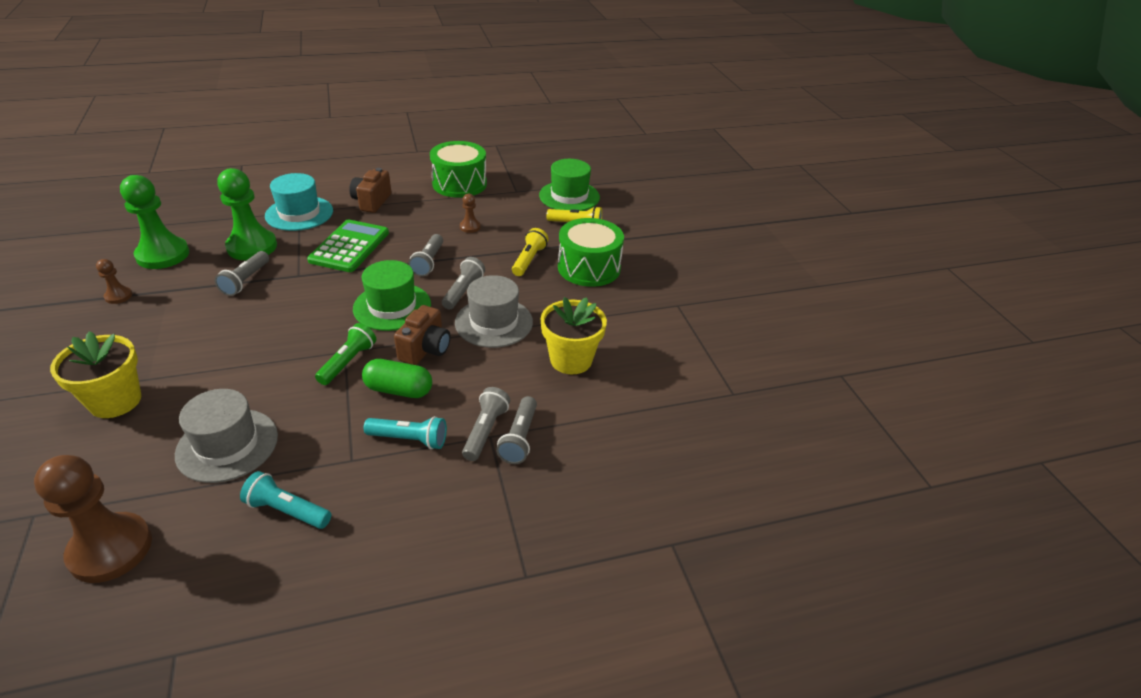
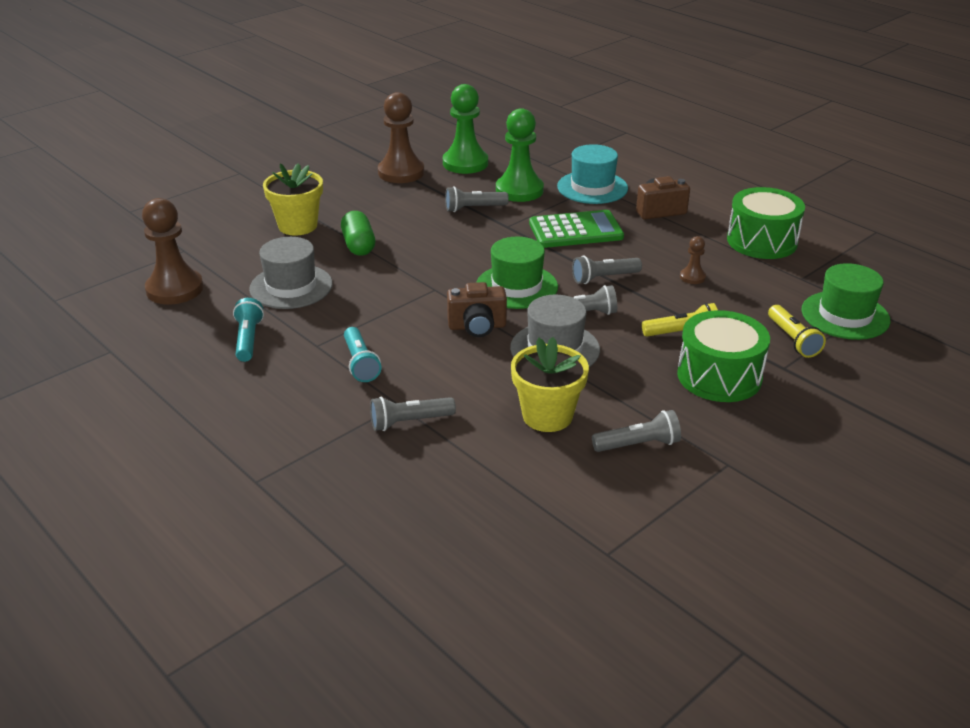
camera: 65 degrees right, 5 degrees down
brown pawn [96,259,132,304] -> brown pawn [378,92,424,183], size x2.14
green flashlight [315,323,376,385] -> none
green capsule [362,359,432,398] -> green capsule moved to [341,211,375,256]
grey flashlight [462,387,510,461] -> grey flashlight moved to [592,410,681,452]

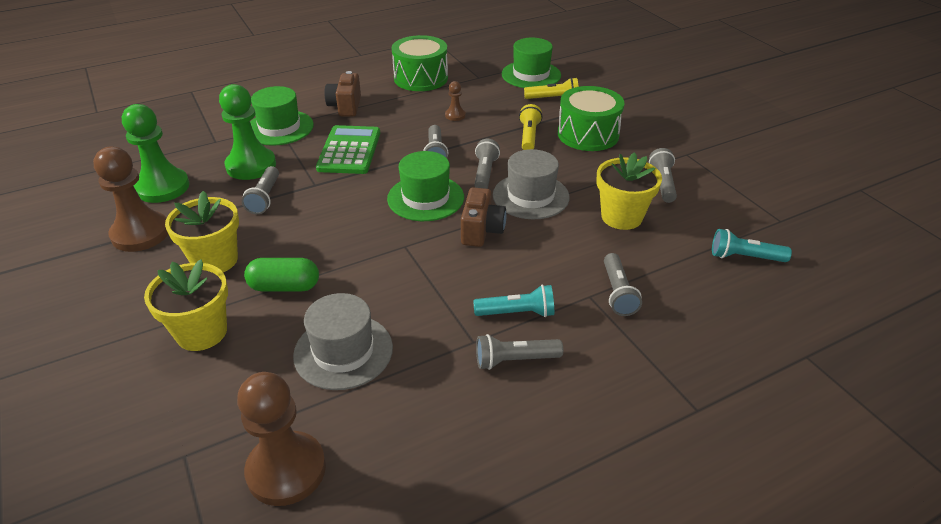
camera: 75 degrees left, 5 degrees up
turquoise flashlight [233,298,264,362] -> turquoise flashlight moved to [712,229,792,262]
turquoise hat [557,144,628,204] -> green hat [250,86,314,146]
none -> yellow flower pot [165,191,239,272]
none -> grey flashlight [476,334,563,370]

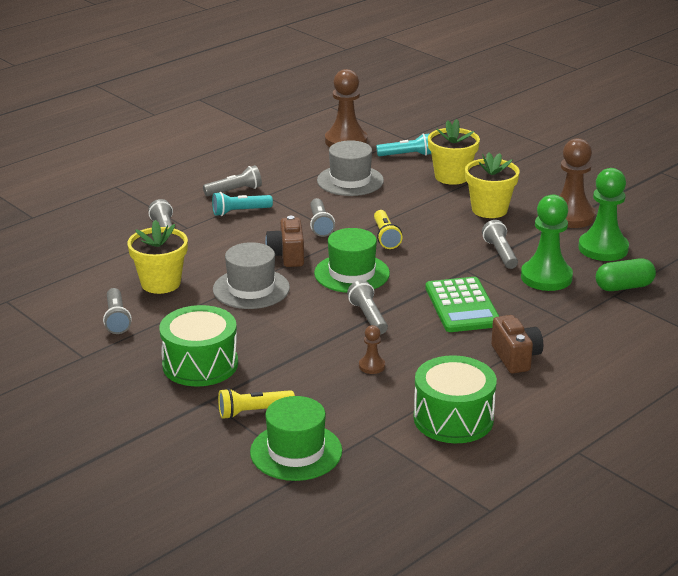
camera: 165 degrees right, 10 degrees down
green capsule [244,258,319,291] -> green capsule moved to [596,258,656,291]
green hat [250,86,314,146] -> none
grey flashlight [474,139,500,189] -> grey flashlight moved to [310,198,335,237]
yellow flashlight [519,104,542,150] -> yellow flashlight moved to [374,210,403,249]
turquoise flashlight [712,229,792,262] -> turquoise flashlight moved to [376,133,431,156]

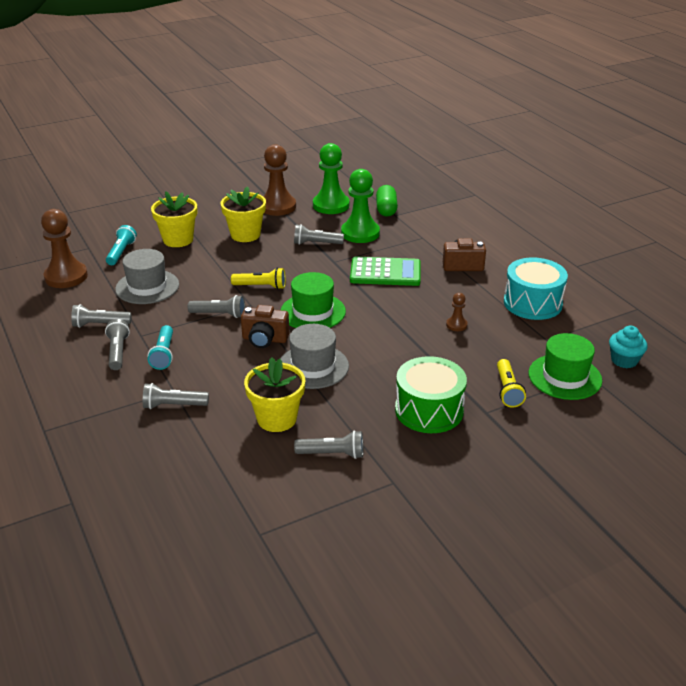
camera: 75 degrees left, 5 degrees up
grey flashlight [347,280,388,334] -> grey flashlight moved to [71,304,132,328]
green drum [414,355,497,443] -> turquoise drum [504,258,568,320]
none -> turquoise cupcake [609,326,648,368]

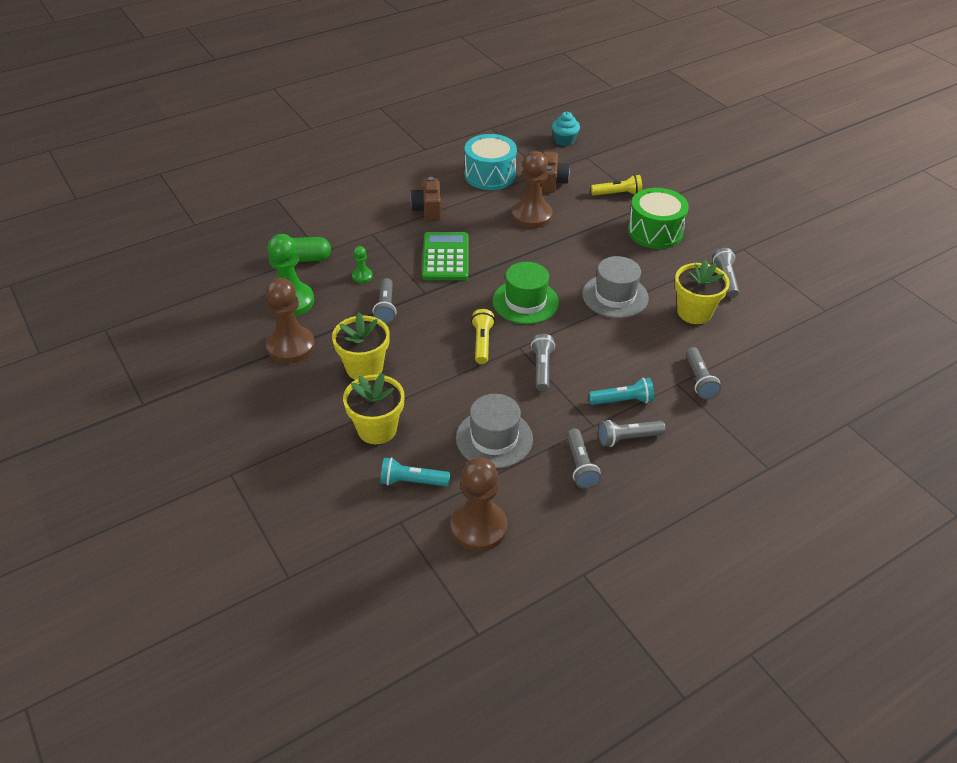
camera: 95 degrees left, 10 degrees up
brown camera [241,305,289,348] -> brown camera moved to [541,152,570,193]
green pawn [341,169,380,243] -> green pawn [352,246,373,283], size x0.47
brown pawn [446,293,468,331] -> brown pawn [512,151,553,228], size x2.14
green hat [529,333,602,400] -> none

